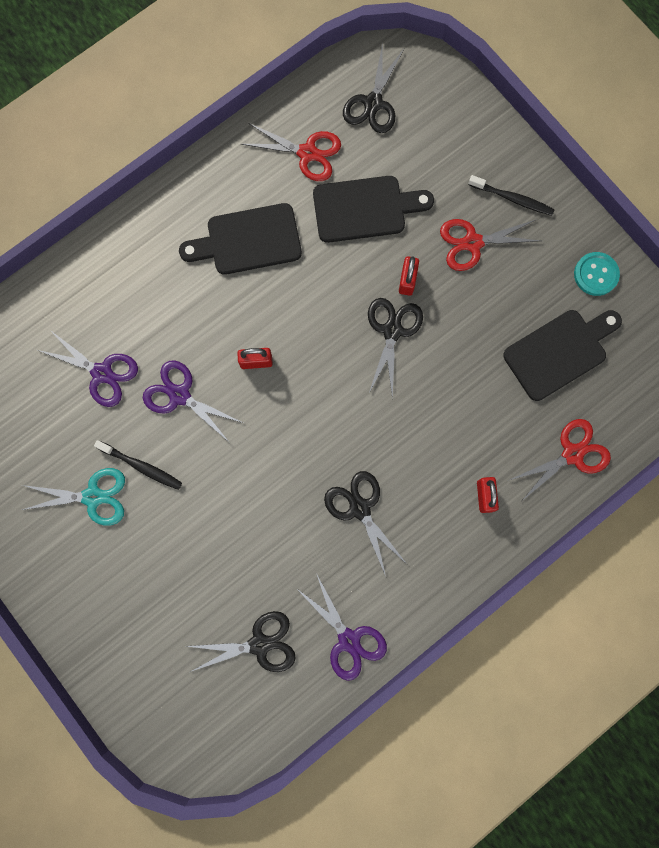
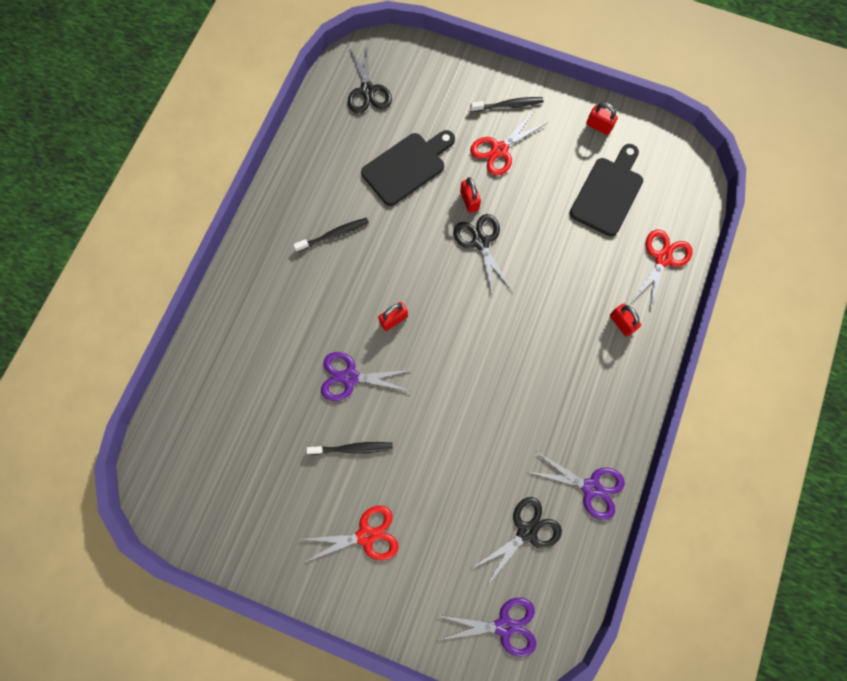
camera: 30 degrees left, 5 degrees down
turquoise scissors [22,468,125,526] -> none
purple scissors [38,330,138,407] -> purple scissors moved to [438,598,536,657]
black cutting board [179,203,302,275] -> black toothbrush [293,218,369,252]
red scissors [241,123,341,181] -> red scissors moved to [302,506,399,562]
black scissors [324,471,407,576] -> none
turquoise button [574,252,620,296] -> red padlock [586,102,618,135]

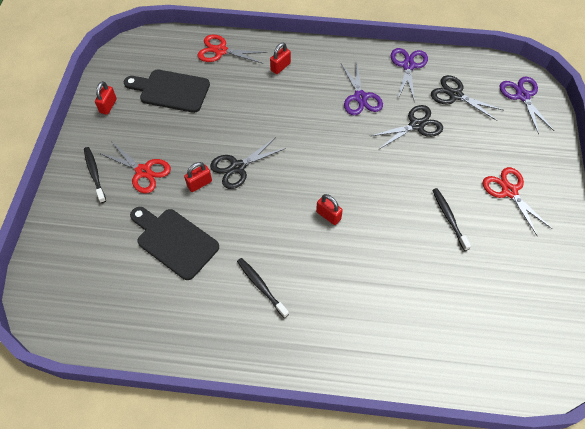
camera: 105 degrees left, 15 degrees down
purple scissors [321,352,413,401] -> purple scissors moved to [341,62,383,115]
black scissors [348,45,392,114] -> black scissors moved to [371,105,443,150]

